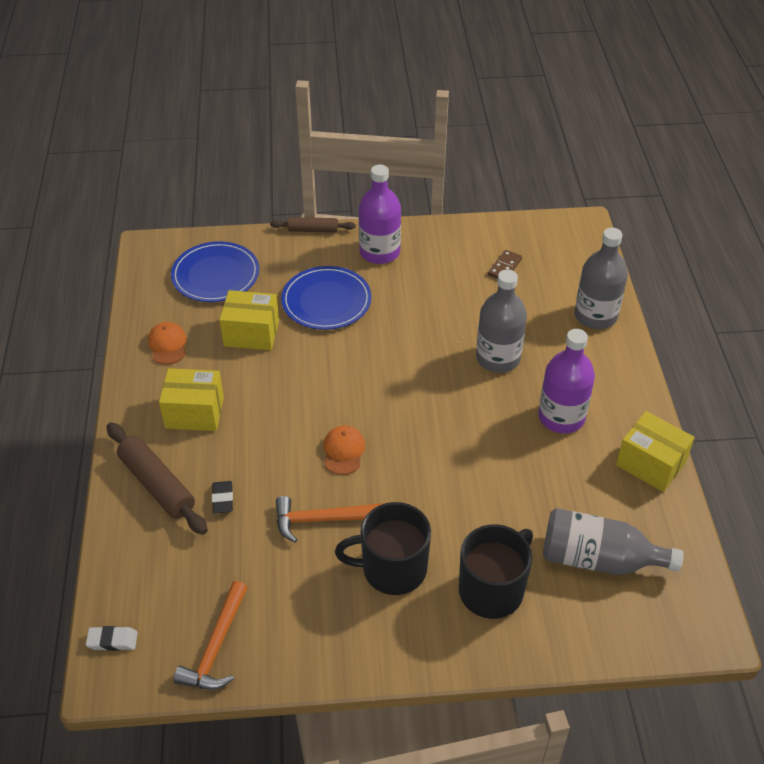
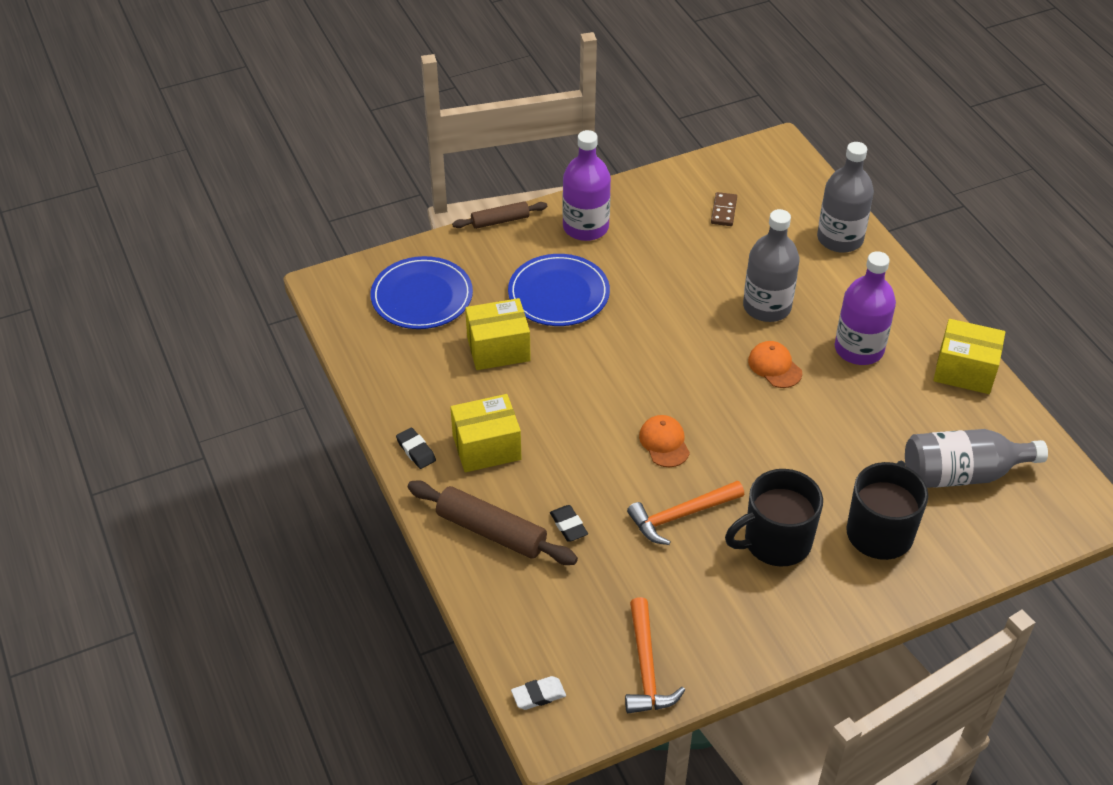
camera: 20 degrees left, 0 degrees up
orange cap [148,322,187,365] -> orange cap moved to [748,341,802,388]
none -> black eraser [396,427,436,469]

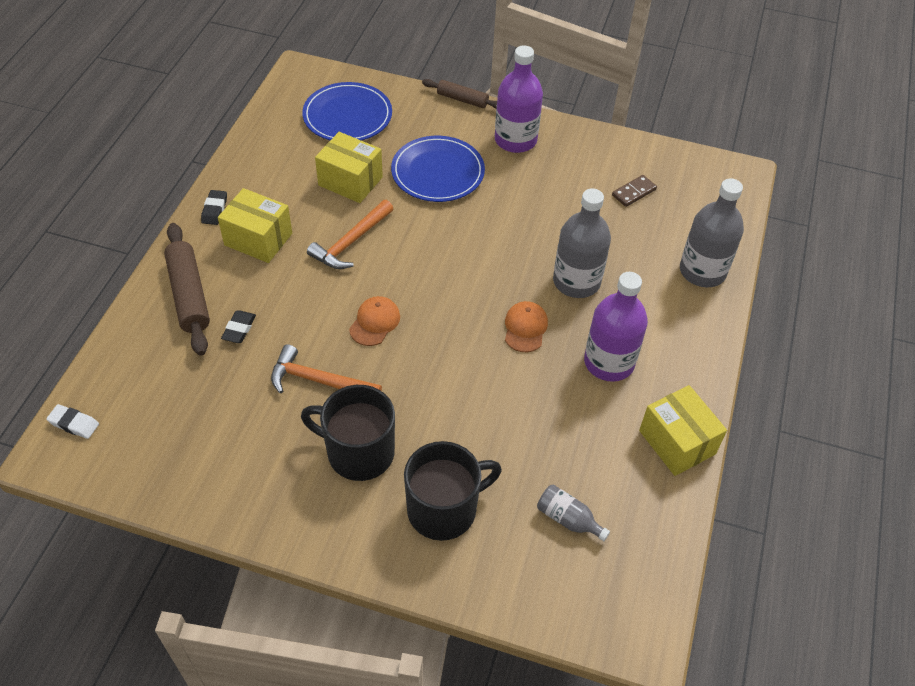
camera: 40 degrees right, 5 degrees up
orange hammer [625,597,685,713] -> orange hammer moved to [307,200,393,269]
grey bottle [905,429,1048,488] -> grey bottle [537,484,610,541], size x0.51

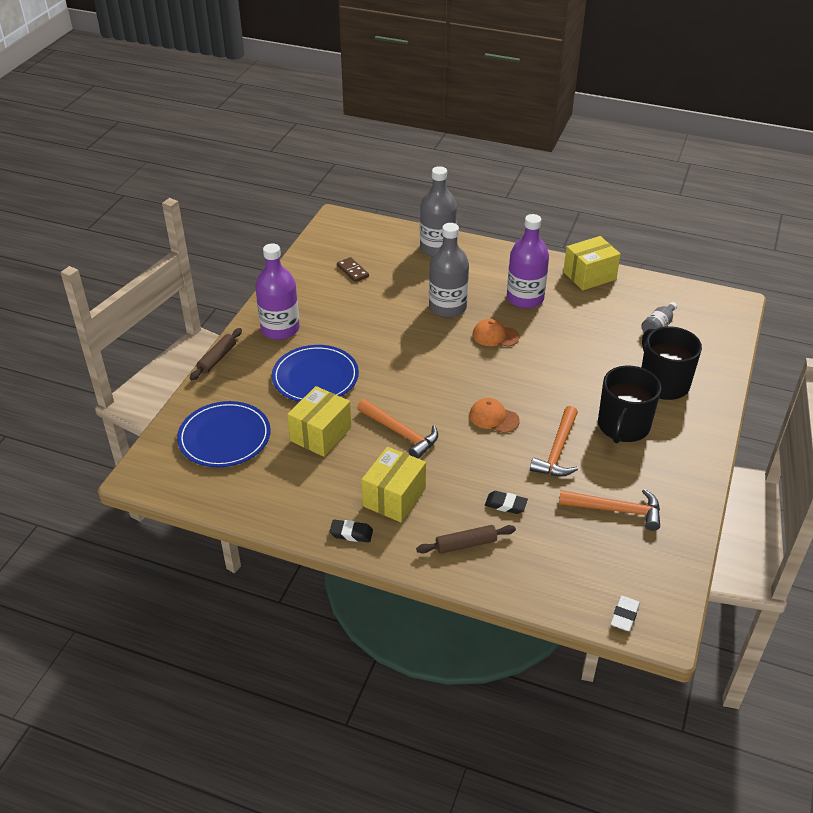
camera: 85 degrees left, 10 degrees down
brown rolling pin [164,223,210,356] -> brown rolling pin [416,525,516,554], size x0.61
none -> orange hammer [559,489,660,531]

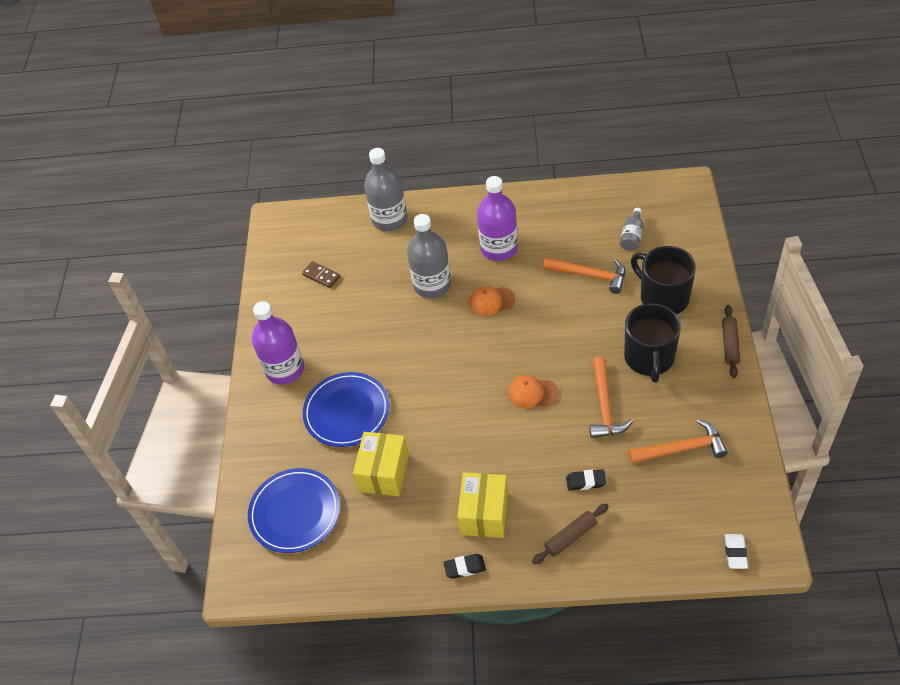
camera: 15 degrees left, 10 degrees up
brown rolling pin [190,328,242,380] -> brown rolling pin moved to [722,305,740,378]
orange hammer [357,399,438,459] -> orange hammer moved to [543,257,625,294]
yellow box [563,236,621,290] -> none

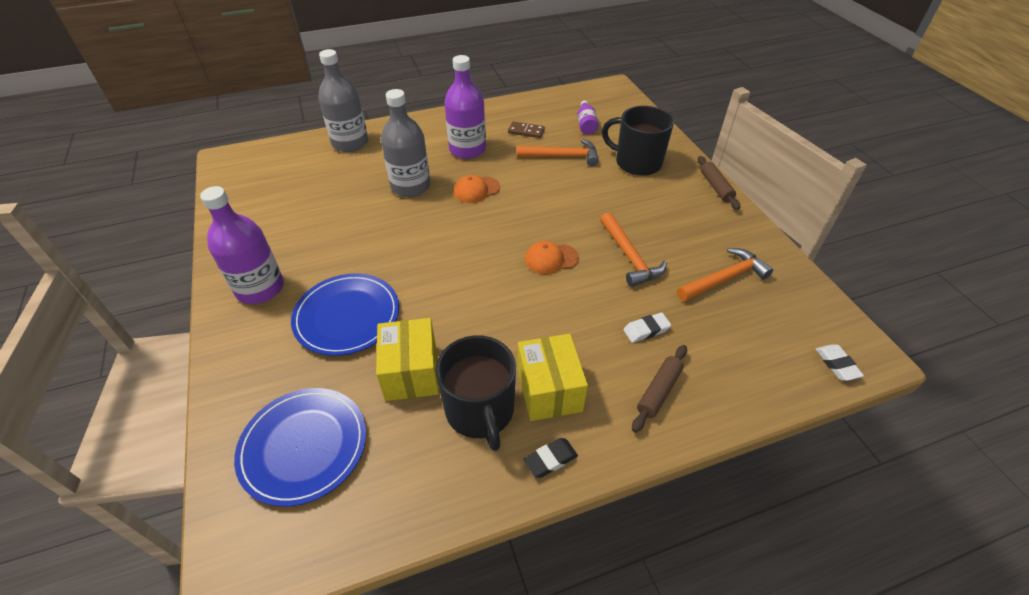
camera: 25 degrees left, 5 degrees down
brown domino [302,261,340,288] -> brown domino moved to [508,121,545,138]
black eraser [566,469,606,491] -> white eraser [623,312,671,343]
grey bottle [619,208,644,251] -> purple bottle [577,101,599,135]
black mug [624,303,681,383] -> black mug moved to [436,335,516,451]

